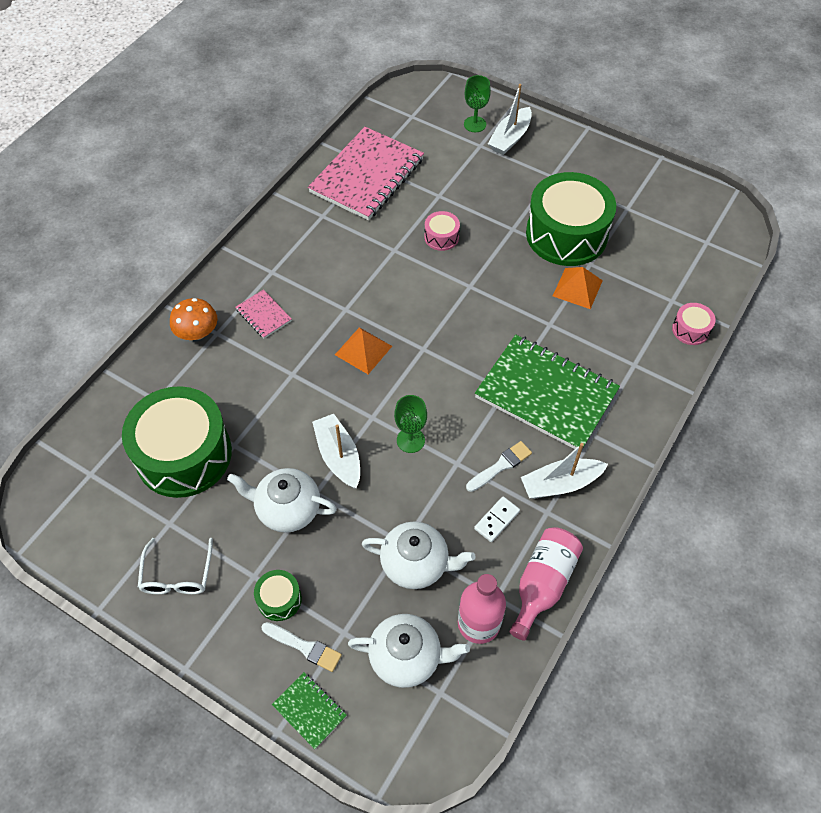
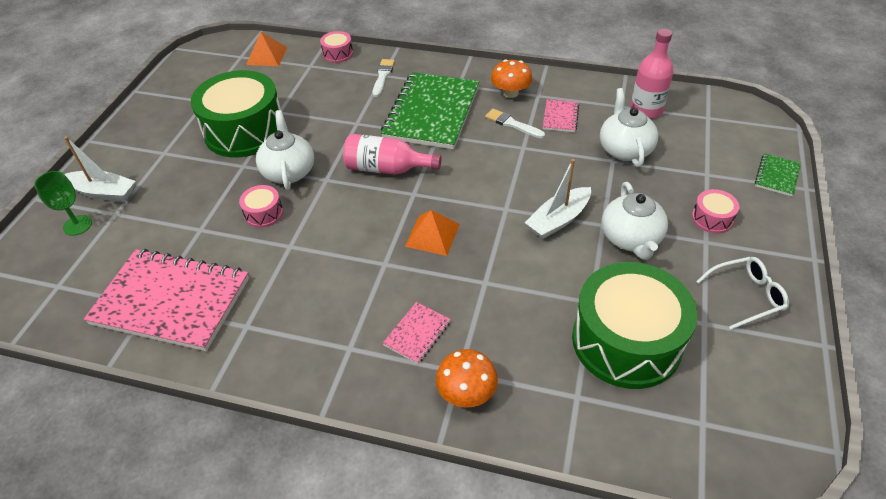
camera: 105 degrees left, 10 degrees down
green drum [254,570,302,621] -> pink drum [692,189,739,234]
white brush [262,622,342,672] -> white brush moved to [372,59,395,97]
white teapot [348,614,470,688] -> white teapot moved to [256,110,314,190]
green goblet [394,395,427,453] -> none
white domino [474,496,520,542] -> pink notebook [543,99,579,132]
pink bottle [510,527,583,640] -> pink bottle moved to [343,134,442,175]
white boat [521,443,608,499] -> orange mushroom [491,59,533,98]
orange pyramid [553,267,603,309] -> orange pyramid moved to [246,32,287,66]

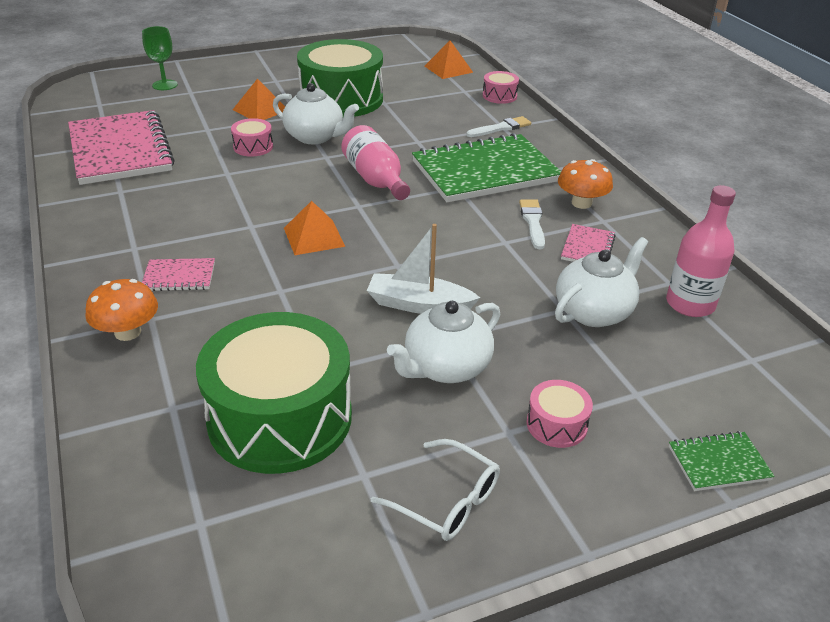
camera: 50 degrees right, 10 degrees down
white boat [64,136,135,202] -> none
white teapot [256,110,314,190] -> white teapot turned 75 degrees clockwise [273,83,359,144]
pink notebook [543,99,579,132] -> pink notebook turned 45 degrees counterclockwise [561,224,616,262]
none -> orange pyramid [233,79,285,120]

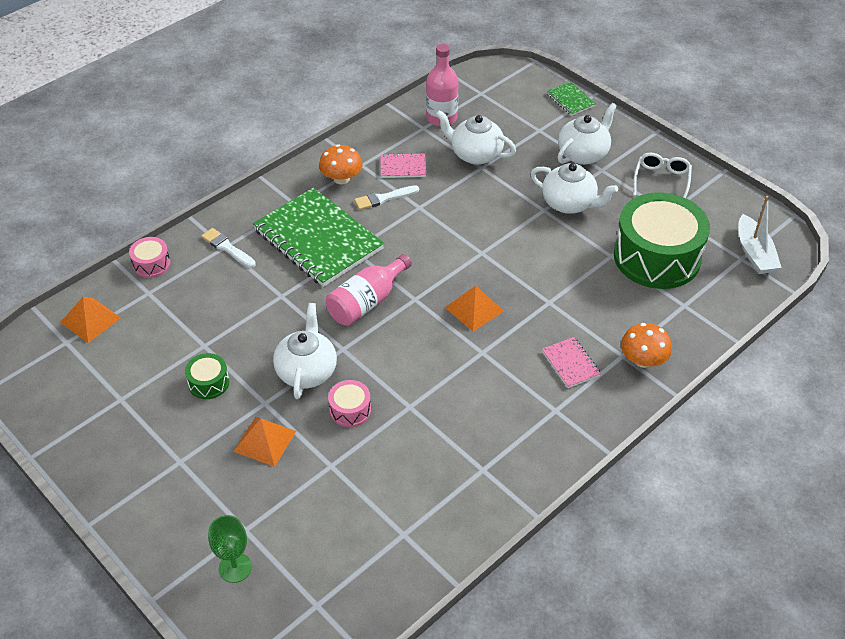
camera: 110 degrees left, 10 degrees up
pink notebook [68,110,174,185] -> none
green drum [297,39,383,117] -> green drum [185,353,229,399], size x0.43
white boat [367,224,480,314] -> white boat moved to [738,196,782,274]
pink drum [526,380,593,448] -> white teapot [558,103,617,165]

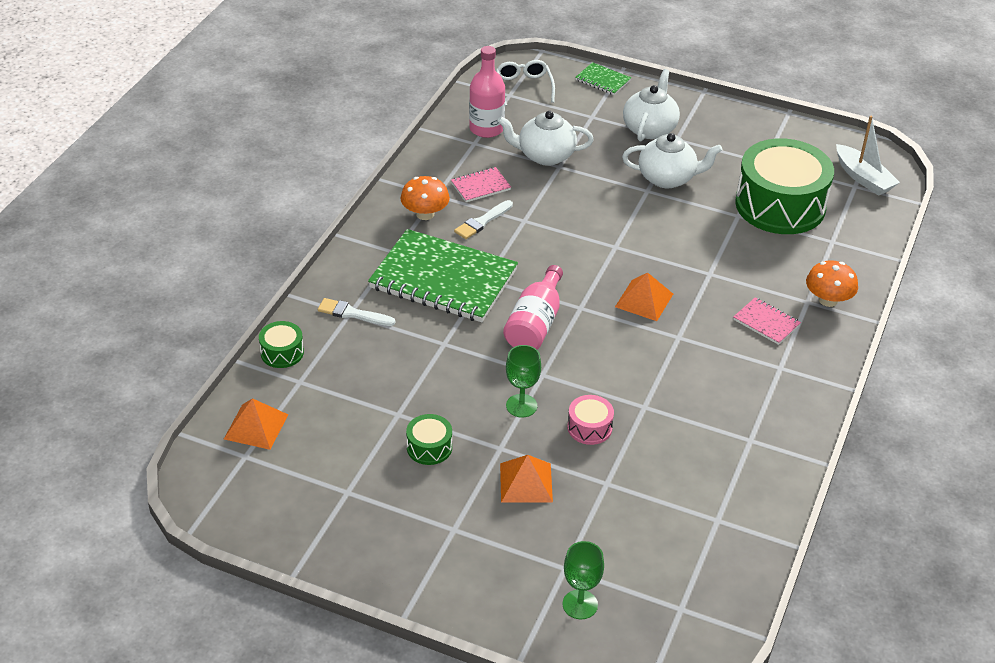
camera: 25 degrees left, 5 degrees down
pink drum [129,237,170,278] -> green drum [259,321,304,368]
white teapot [273,303,337,399] -> green goblet [506,345,541,417]
white glasses [633,153,692,198] -> white glasses moved to [496,60,555,106]

